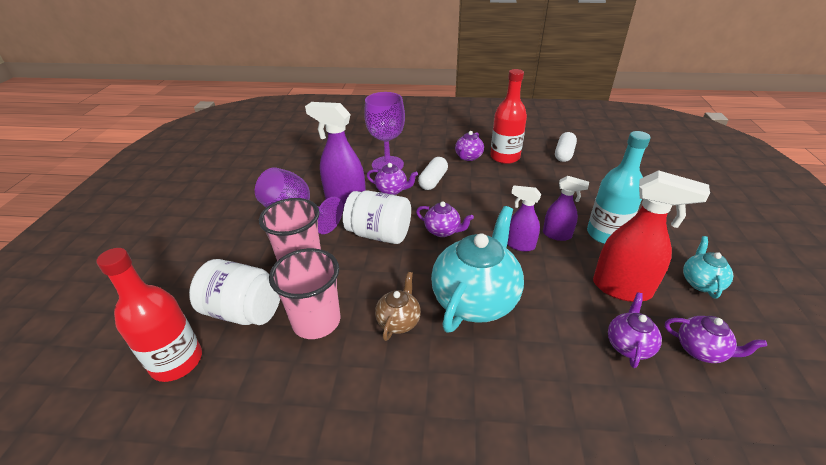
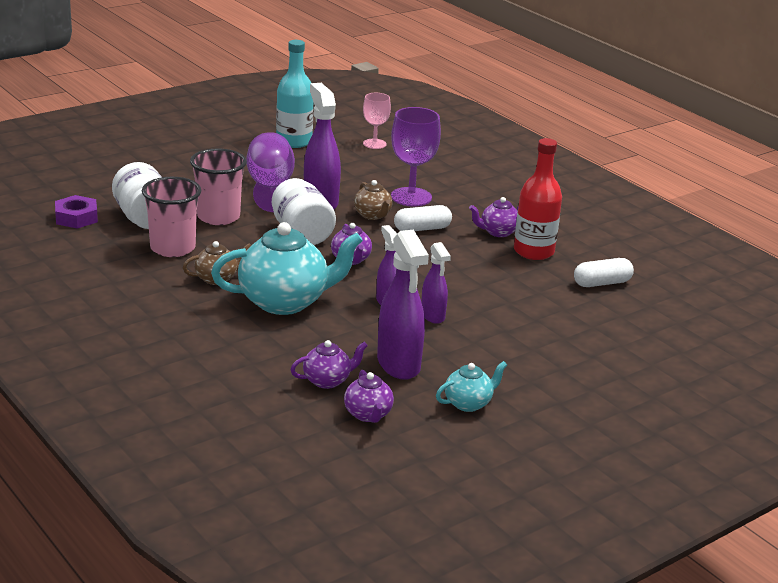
camera: 45 degrees right, 10 degrees down
red bottle [96,248,202,382] -> purple nut [55,195,98,229]
purple teapot [367,163,418,195] -> brown teapot [354,180,393,220]
turquoise bottle [587,131,651,244] -> turquoise bottle moved to [276,40,314,148]
red spray bottle [593,170,710,302] -> purple spray bottle [377,230,429,380]
none -> pink goblet [363,93,391,149]

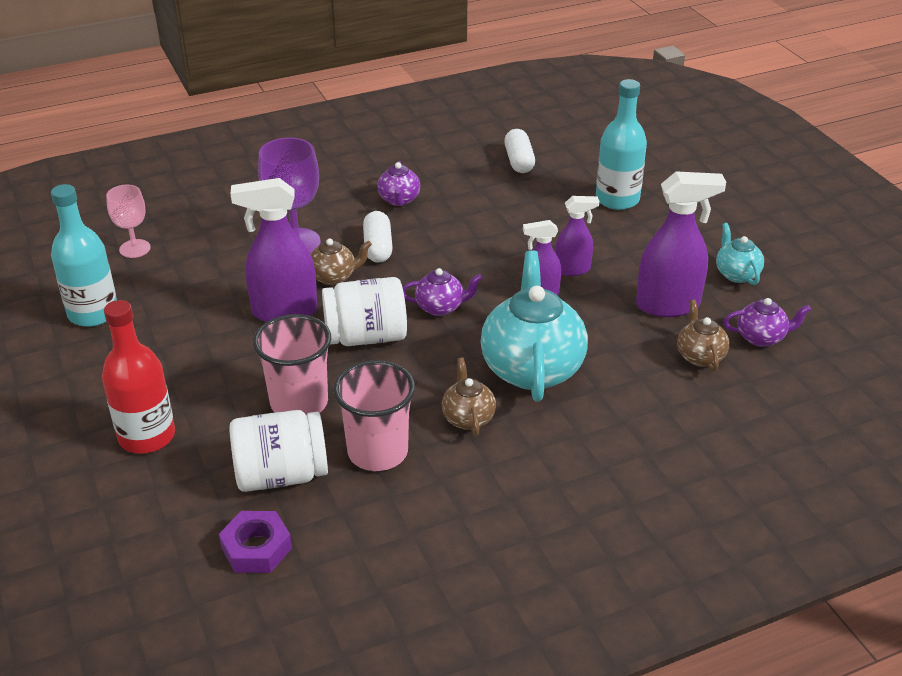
camera: 75 degrees left, 10 degrees up
purple goblet [247,132,295,212] -> none
purple teapot [290,340,368,389] -> brown teapot [677,300,729,372]
red bottle [514,138,562,260] -> red bottle moved to [102,300,175,454]
none -> turquoise bottle [596,79,647,210]

